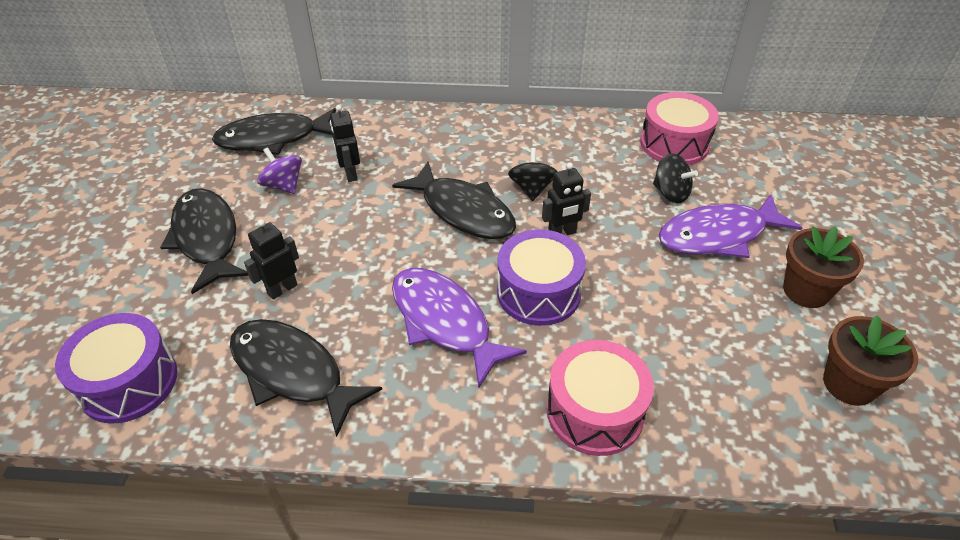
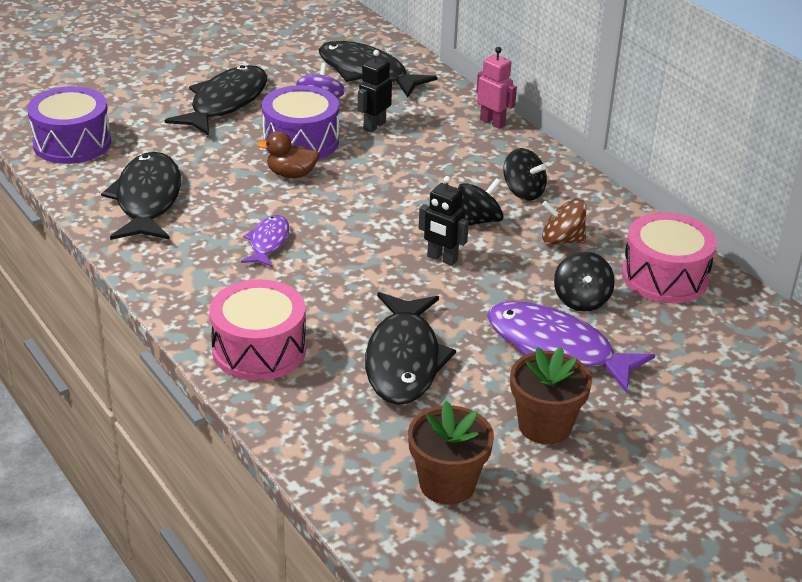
camera: 50 degrees right, 10 degrees down
black robot [244,219,299,300] -> none
black fish [392,162,516,239] -> black fish moved to [365,292,456,405]
purple fish [392,268,527,388] -> purple fish [241,215,289,267], size x0.54
purple drum [497,229,586,326] -> purple drum moved to [262,85,339,159]
none -> brown duck [257,131,319,178]
none -> pink robot [476,47,517,129]
none -> black spinning top [503,148,547,201]
none -> brown spinning top [542,199,586,245]

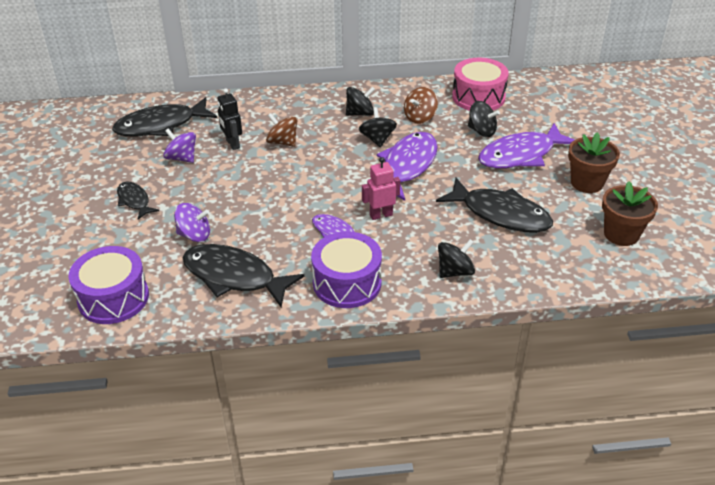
camera: 60 degrees left, 5 degrees up
black fish [165,65,267,136] -> black fish [117,182,159,219], size x0.54
pink drum [209,279,306,381] -> black spinning top [438,239,475,278]
brown duck [257,131,319,178] -> none
purple drum [262,85,339,159] -> purple drum moved to [311,232,382,308]
black robot [419,176,469,266] -> purple fish [377,132,438,201]
pink robot [476,47,517,129] -> pink robot moved to [362,157,400,220]
none -> purple spinning top [174,203,210,242]
none -> brown spinning top [266,113,297,147]

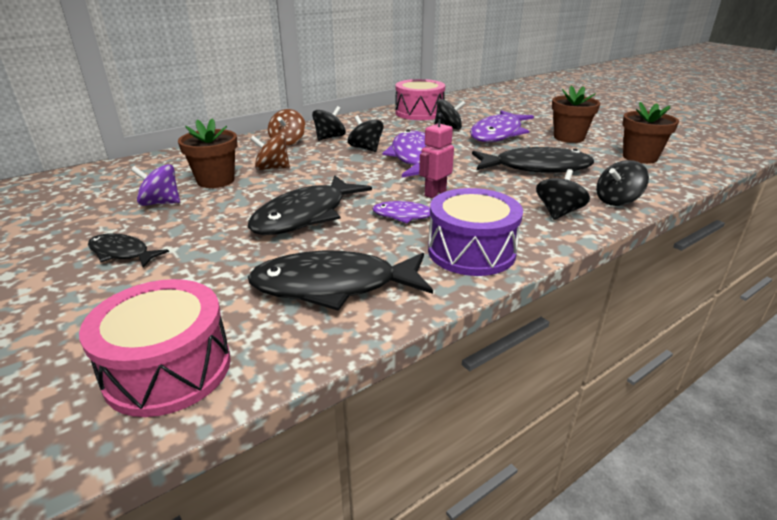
camera: 30 degrees left, 10 degrees down
purple drum [68,246,149,324] -> pink drum [79,279,231,417]
black fish [112,97,217,137] -> black fish moved to [248,175,372,235]
purple spinning top [174,203,210,242] -> none
black robot [218,88,242,150] -> brown flower pot [178,118,238,188]
brown spinning top [404,87,438,124] -> brown spinning top moved to [268,109,305,146]
none -> black spinning top [596,160,649,206]

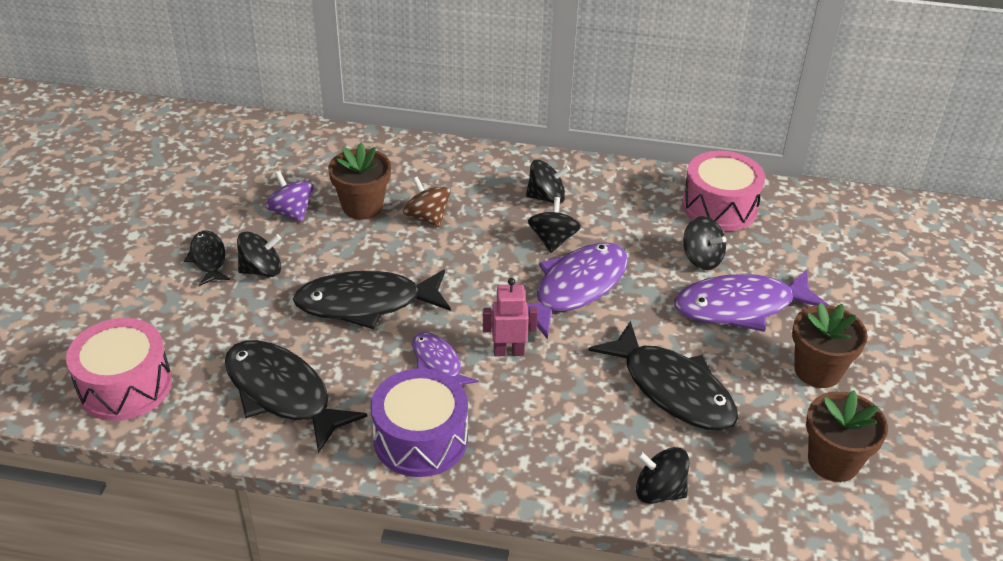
camera: 45 degrees right, 10 degrees up
brown spinning top [268,109,305,146] -> none
black spinning top [536,169,590,220] -> black spinning top moved to [237,231,281,277]

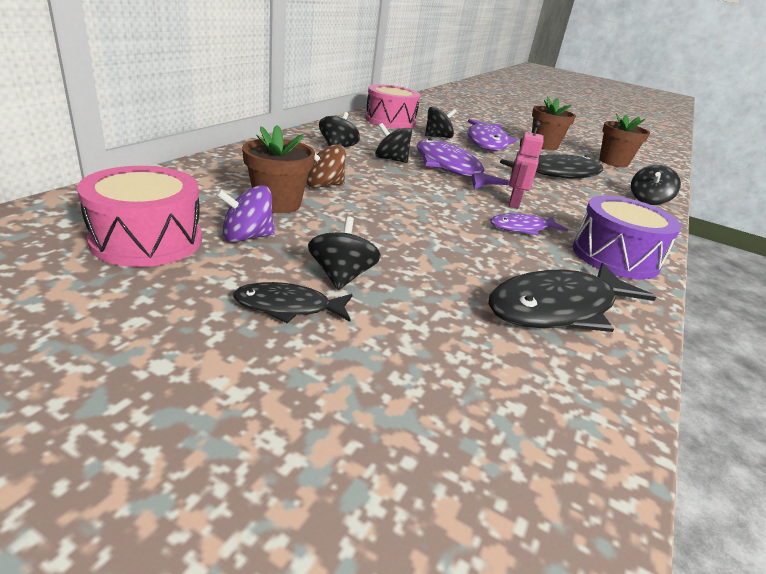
camera: 75 degrees left, 10 degrees down
pink drum [66,318,172,421] -> pink drum moved to [77,166,202,267]
black fish [293,269,451,329] -> none

